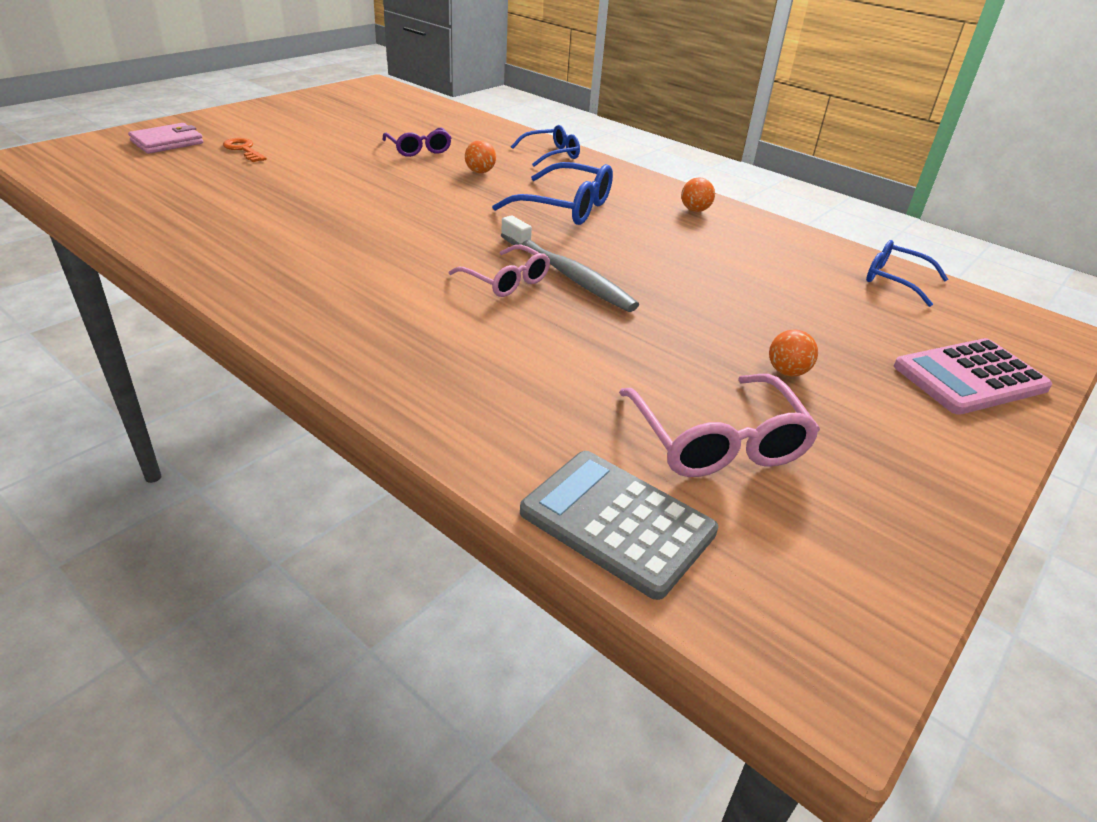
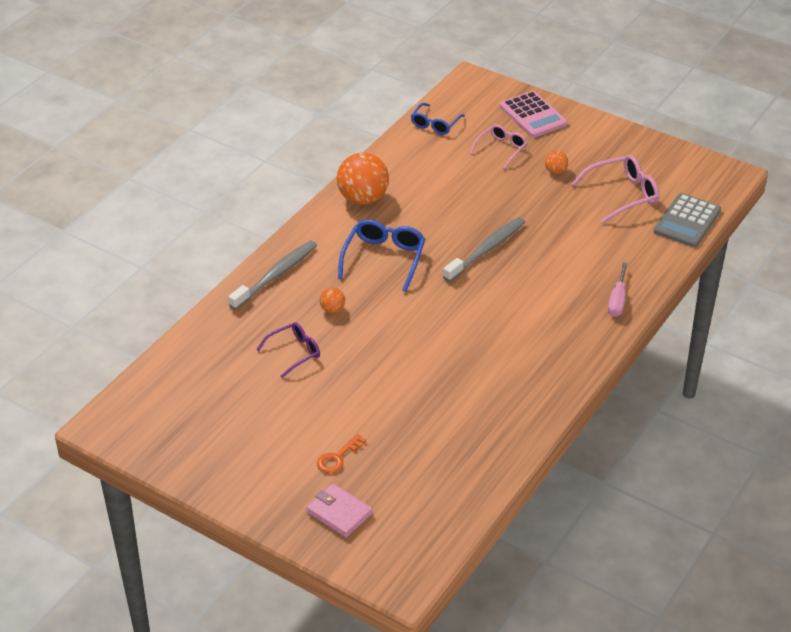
camera: 95 degrees left, 5 degrees up
pink glasses [449,245,550,297] -> pink glasses moved to [470,124,527,169]
blue glasses [511,125,580,167] -> grey toothbrush [228,241,317,310]
orange ball [681,177,715,212] -> orange ball [337,152,389,205], size x2.18
none -> pink screwdriver [608,262,628,317]

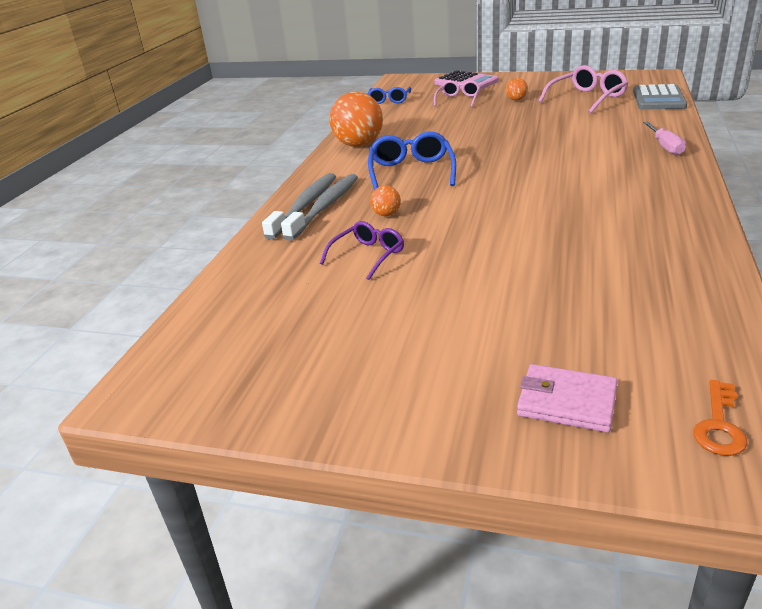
camera: 15 degrees left, 10 degrees down
orange key [317,434,366,473] -> orange key moved to [693,380,748,456]
grey toothbrush [443,217,525,282] -> grey toothbrush moved to [281,174,358,241]

